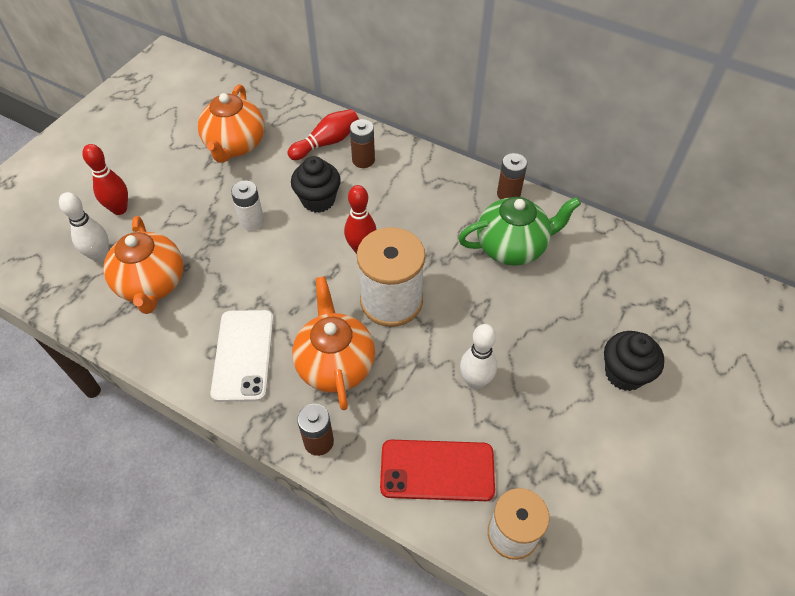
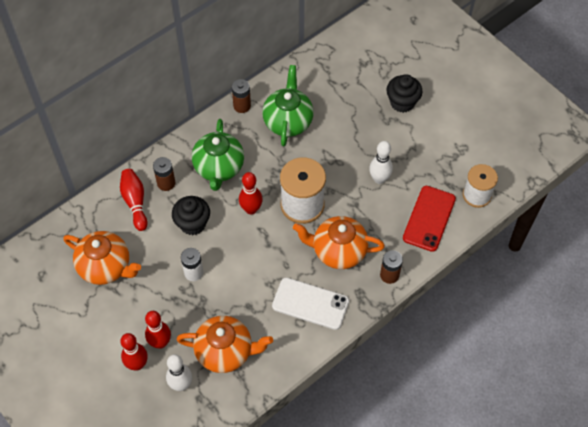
camera: 70 degrees left, 5 degrees up
none -> red bowling pin [145,311,171,349]
none -> green teapot [192,119,244,191]

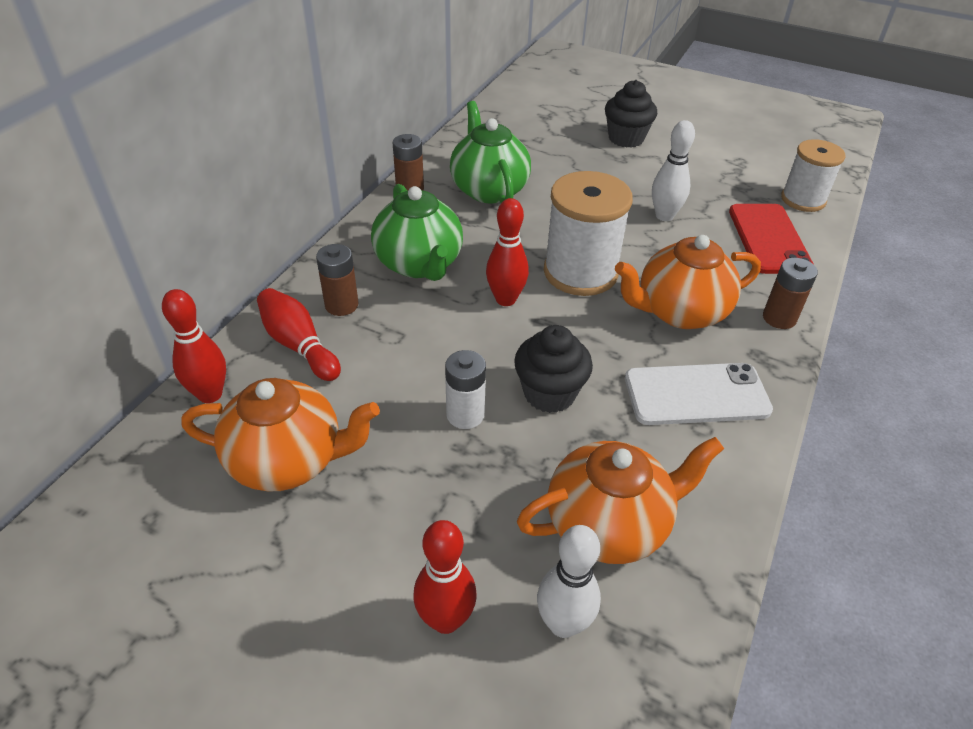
camera: 25 degrees left, 15 degrees down
red bowling pin [145,311,171,349] -> red bowling pin moved to [162,289,226,403]
black cupcake [172,196,210,235] -> black cupcake moved to [514,325,593,413]

